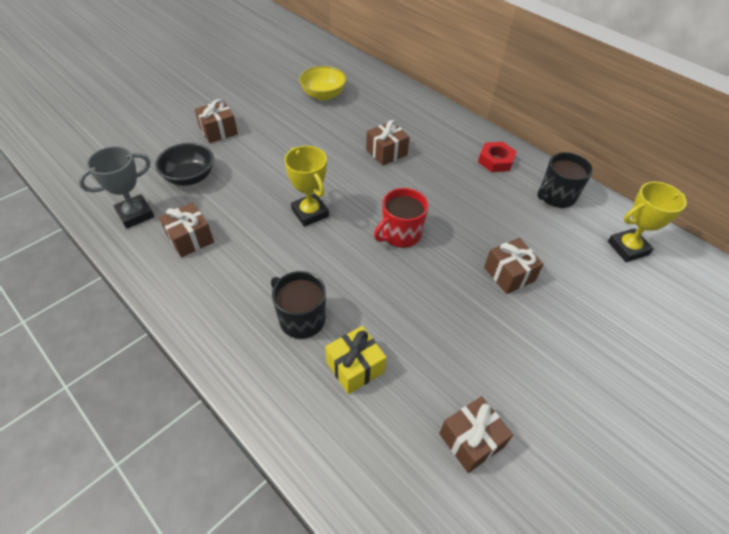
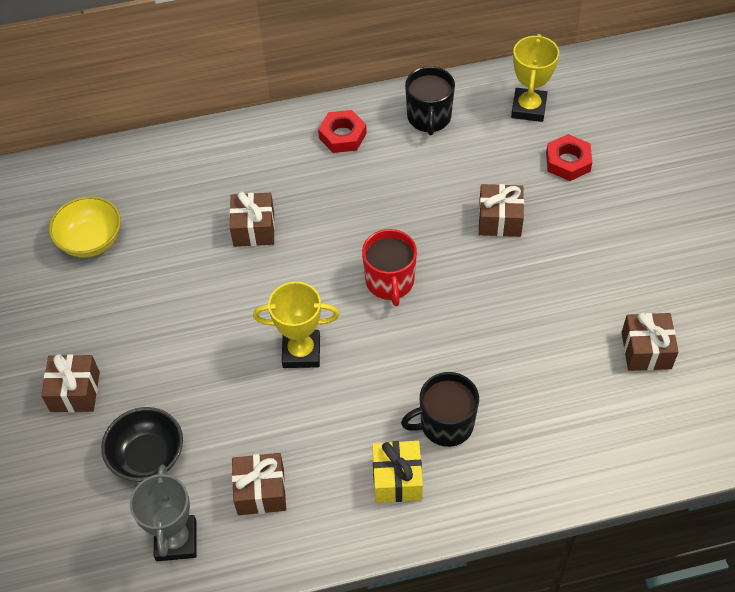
camera: 55 degrees left, 5 degrees up
yellow gift [325,326,387,394] -> yellow gift moved to [372,441,423,503]
none -> red nut [546,134,592,181]

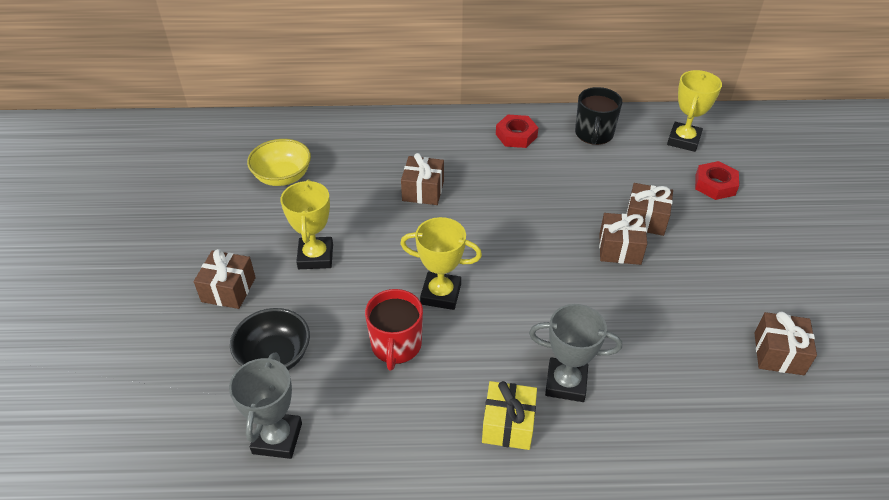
camera: 10 degrees right, 10 degrees down
brown gift [232,453,286,515] -> brown gift moved to [599,213,647,265]
red mug [362,229,417,306] -> red mug moved to [365,289,423,370]
black mug [401,372,479,447] -> grey trophy [529,304,622,402]
none -> yellow trophy [281,180,333,269]

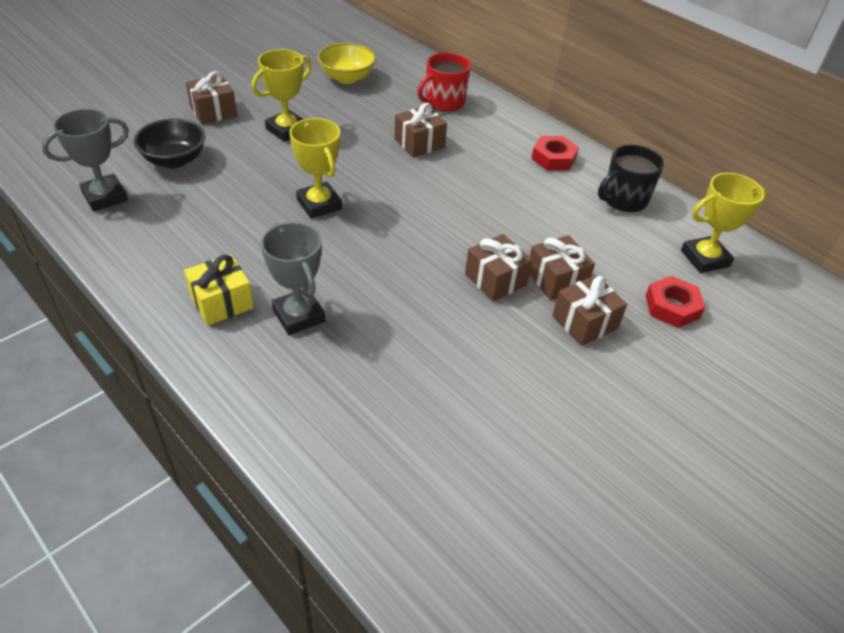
camera: 45 degrees right, 0 degrees up
red mug [365,289,423,370] -> red mug moved to [417,52,471,112]
brown gift [754,311,817,375] -> brown gift moved to [552,275,627,346]

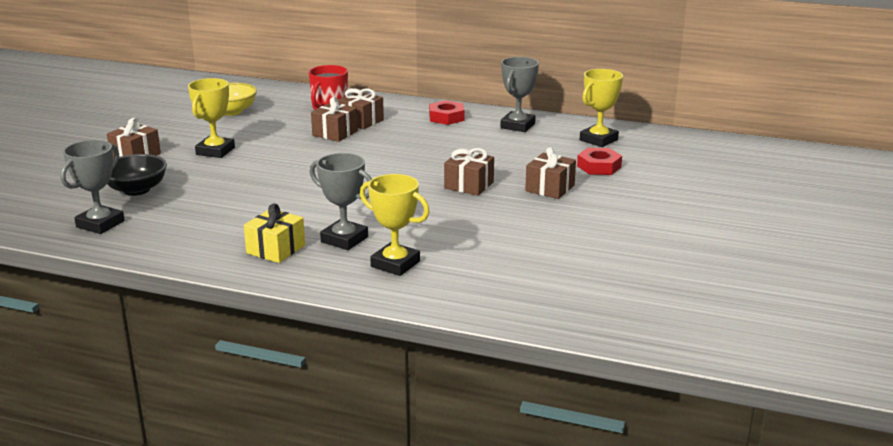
camera: 25 degrees left, 20 degrees down
yellow trophy [289,118,342,219] -> yellow trophy moved to [360,174,430,276]
brown gift [530,235,595,300] -> brown gift moved to [338,88,384,129]
black mug [598,145,664,212] -> grey trophy [501,57,539,132]

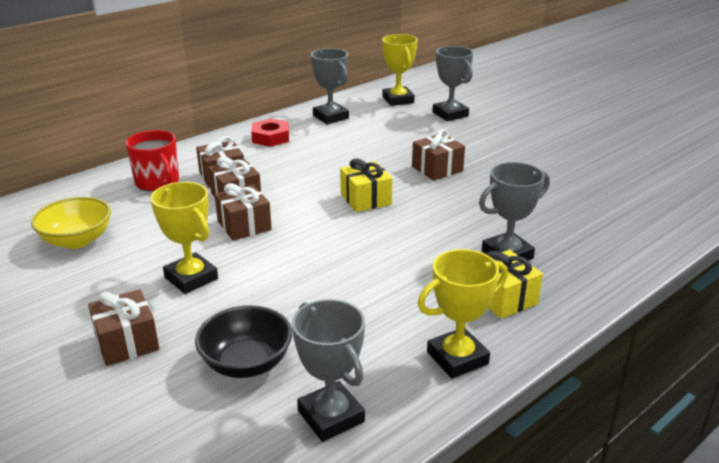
camera: 60 degrees left, 5 degrees up
yellow trophy [360,174,430,276] -> yellow trophy moved to [417,249,508,378]
brown gift [525,147,576,199] -> brown gift moved to [215,183,272,241]
red nut [577,148,622,175] -> grey trophy [432,46,473,121]
none -> yellow gift [340,158,393,212]

